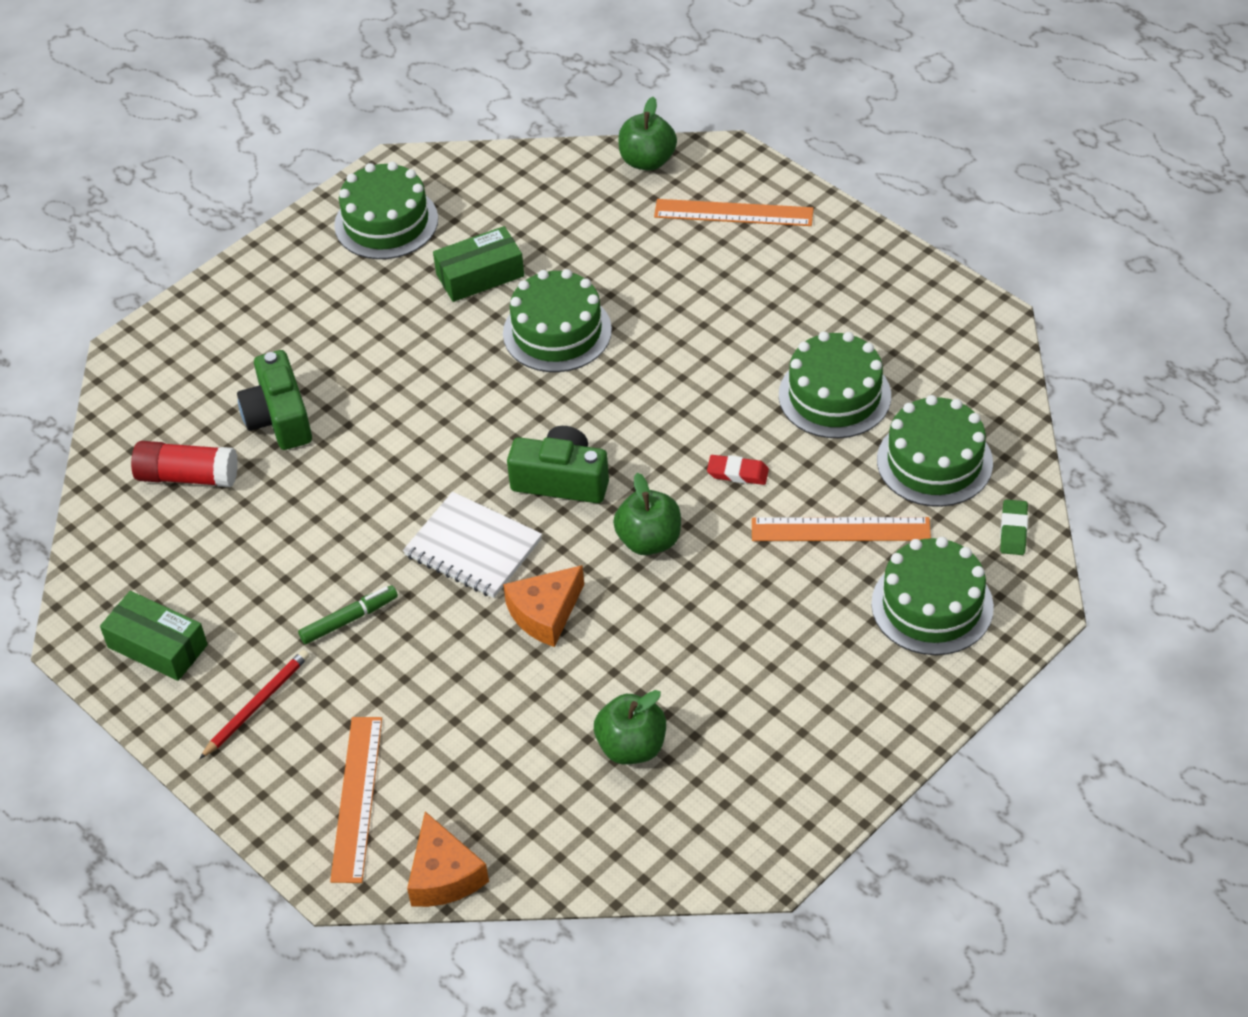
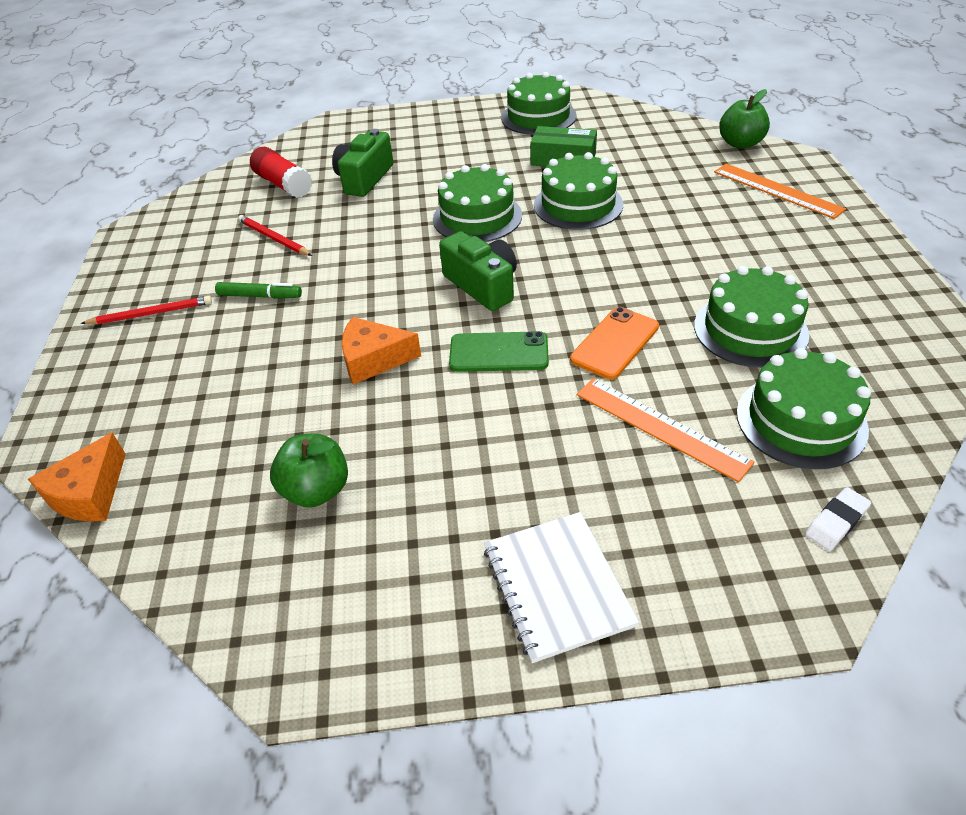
camera: 40 degrees right, 5 degrees down
green box [100,591,208,681] -> none
orange ruler [330,717,382,883] -> none
white notebook [403,492,542,598] -> white notebook moved to [484,512,639,663]
green apple [613,473,681,555] -> green phone [449,331,549,372]
red eraser [707,455,769,485] -> orange phone [570,307,659,379]
green cake [871,537,994,655] -> green cake moved to [433,164,522,242]
green eraser [1000,499,1028,555] -> white eraser [805,487,871,551]
none -> red pencil [238,215,312,256]

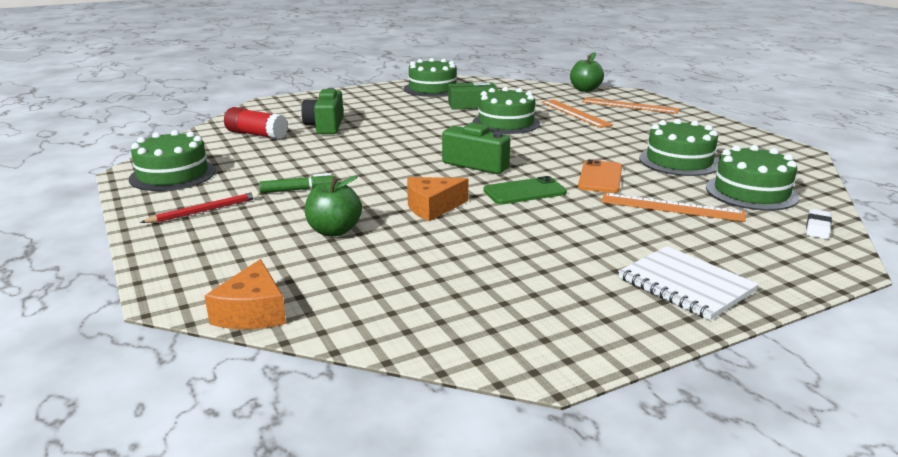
camera: 25 degrees left, 20 degrees down
red pencil [238,215,312,256] -> none
green apple [270,433,348,508] -> green apple moved to [305,175,362,236]
green cake [433,164,522,242] -> green cake moved to [129,130,216,191]
none -> orange ruler [541,100,613,128]

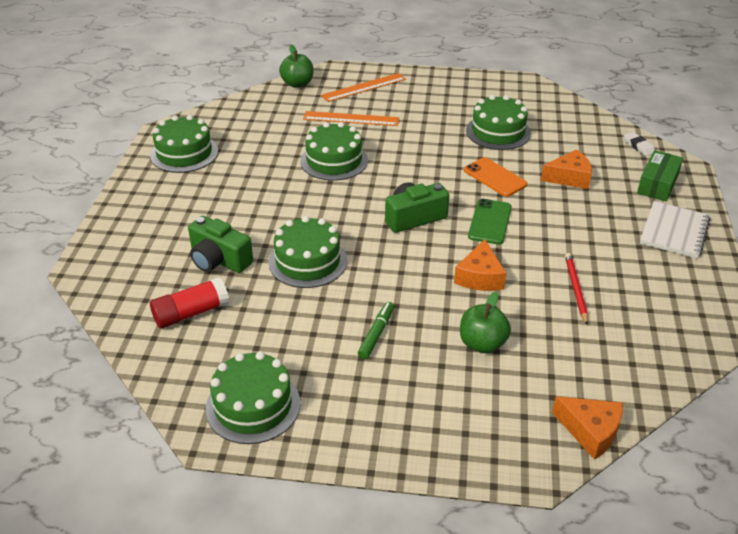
camera: 55 degrees left, 15 degrees up
red pencil [140,192,259,223] -> red pencil moved to [565,253,588,325]
green box [448,82,498,110] -> green box moved to [637,150,683,202]
orange ruler [601,193,746,222] -> orange cheese [541,149,592,189]
white notebook [618,246,759,320] -> white notebook turned 60 degrees counterclockwise [640,201,710,259]
green cake [706,145,799,211] -> green cake moved to [269,216,347,288]

